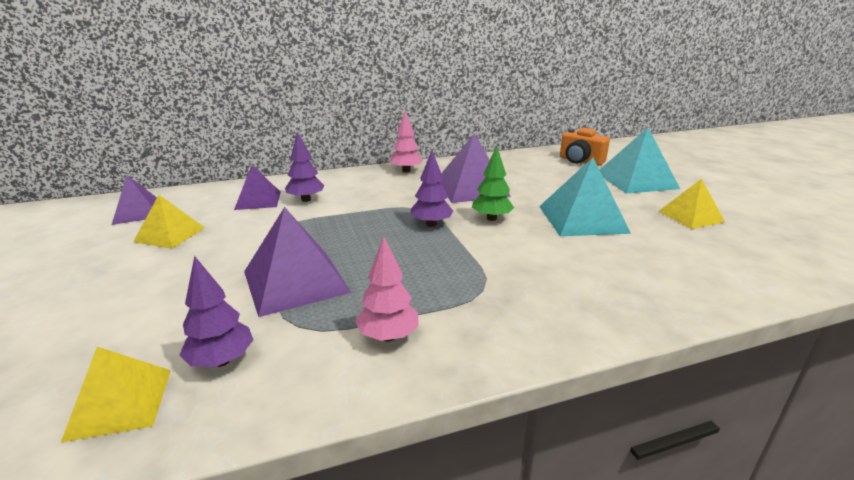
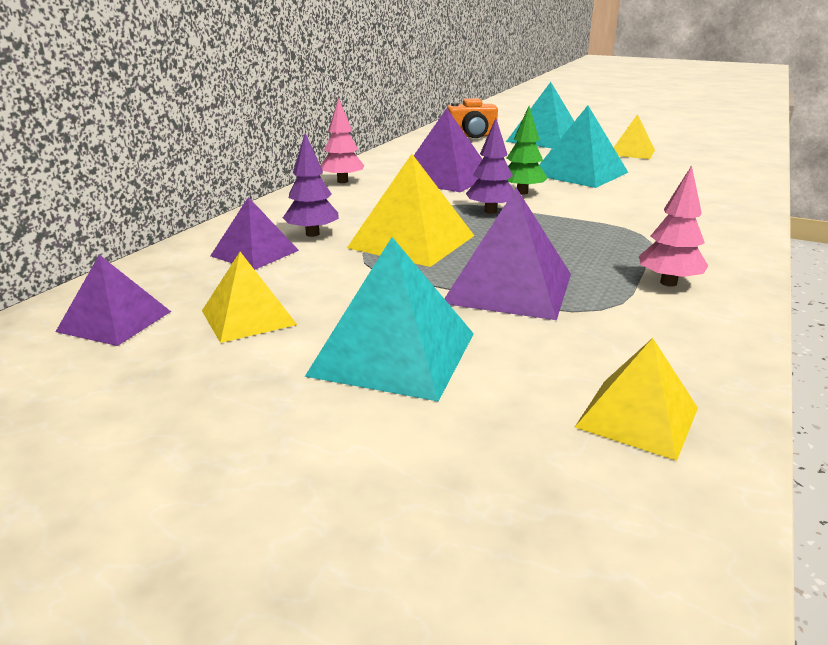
camera: 45 degrees left, 0 degrees up
purple tree [179,256,253,367] -> none
none -> turquoise pyramid [305,237,474,402]
none -> yellow pyramid [347,154,474,267]

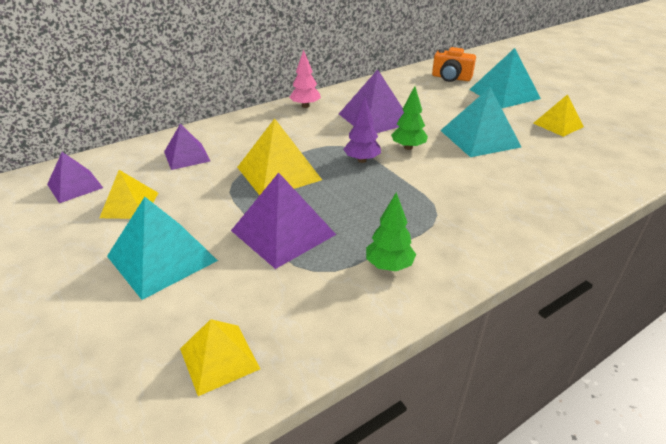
camera: 30 degrees right, 10 degrees up
purple tree [283,133,339,237] -> none
pink tree [639,165,708,287] -> green tree [366,192,416,271]

